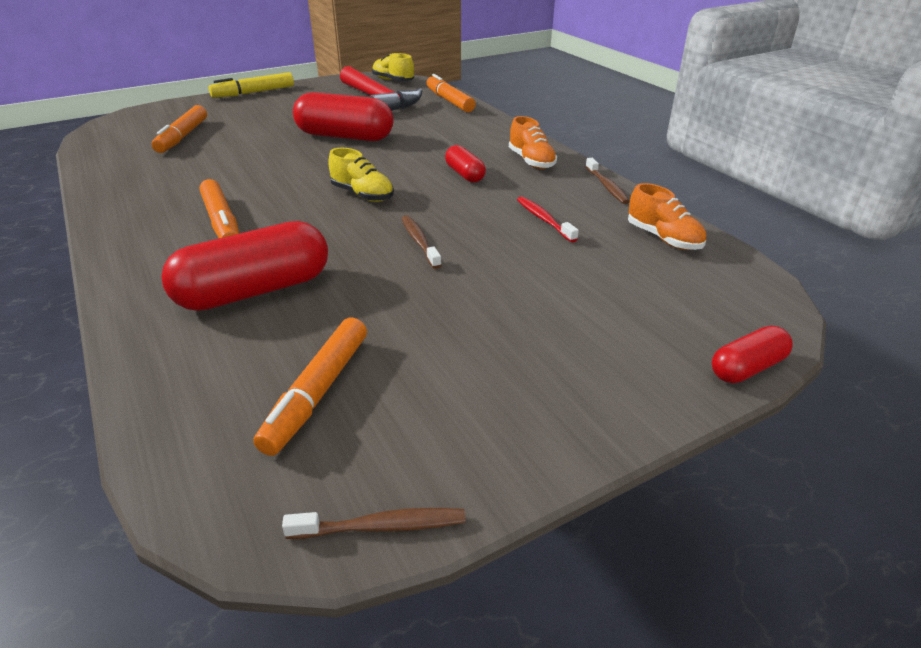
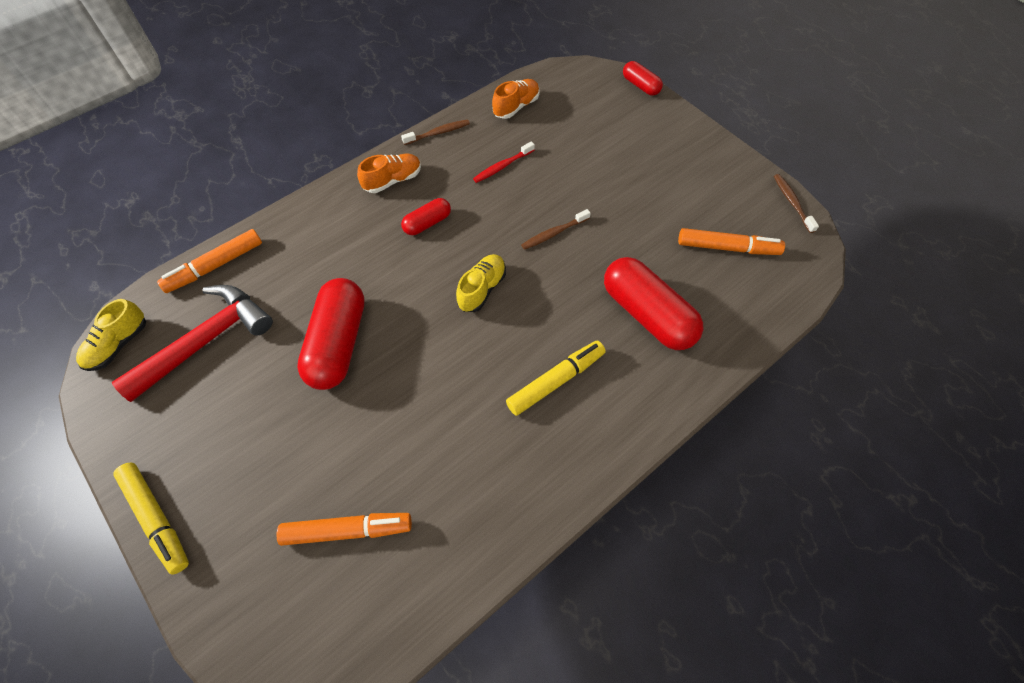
camera: 100 degrees left, 25 degrees up
orange marker [199,179,240,238] -> yellow marker [506,341,606,416]

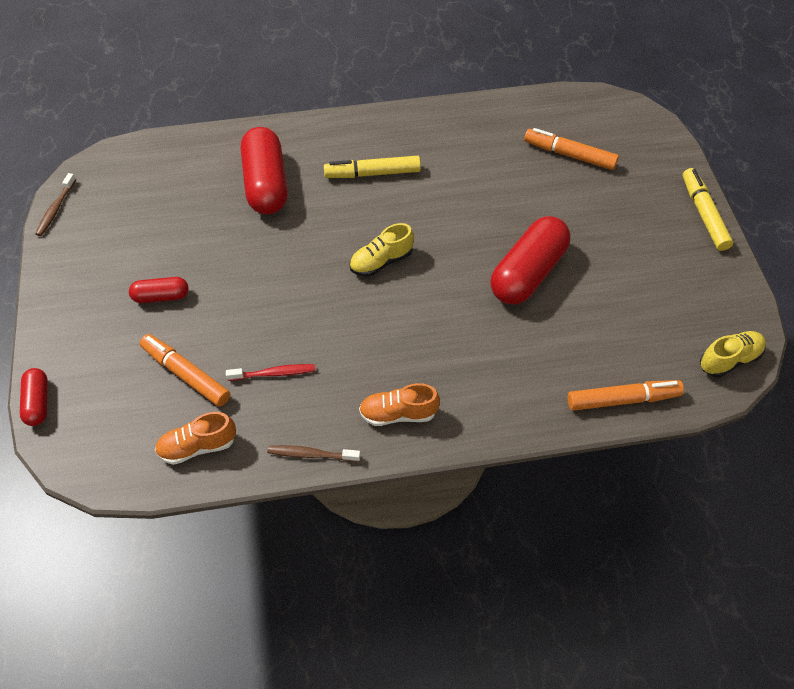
camera: 150 degrees left, 5 degrees down
red hammer [112,285,273,402] -> none
red capsule [401,198,451,235] -> red capsule moved to [129,277,189,303]
brown toothbrush [521,209,591,250] -> none
orange marker [678,228,785,255] -> orange marker moved to [140,334,230,407]

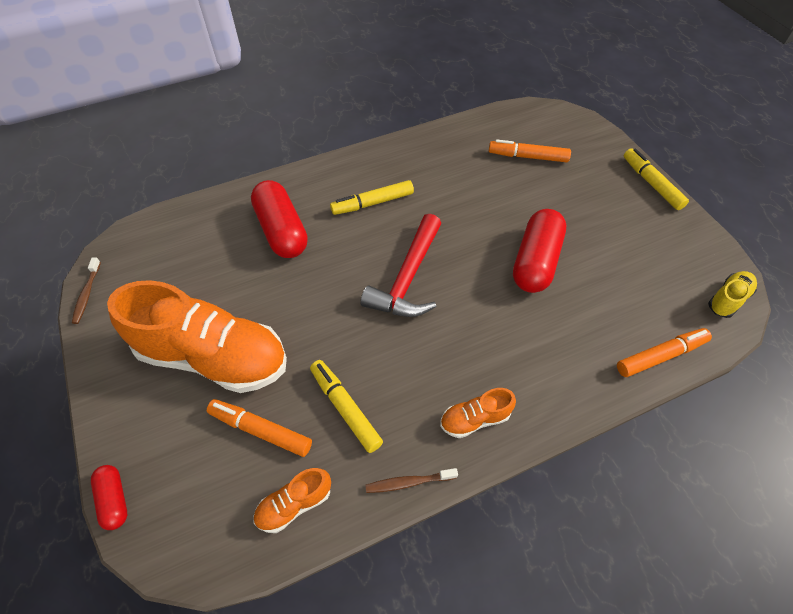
camera: 15 degrees left, 0 degrees up
red capsule [129,277,189,303] -> orange shoe [107,280,287,393]
red toothbrush [226,364,315,381] -> yellow marker [310,360,383,453]
yellow shoe [349,223,414,277] -> red hammer [361,214,441,317]

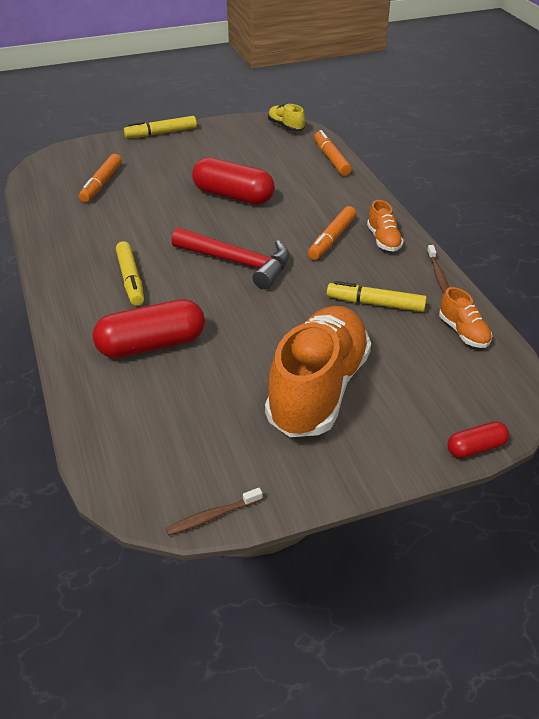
camera: 85 degrees left, 15 degrees down
brown toothbrush [72,258,101,324] -> brown toothbrush turned 150 degrees clockwise [166,488,263,535]
orange marker [207,399,312,457] -> orange marker moved to [308,206,356,260]
yellow marker [310,360,383,453] -> yellow marker turned 45 degrees clockwise [327,281,427,312]

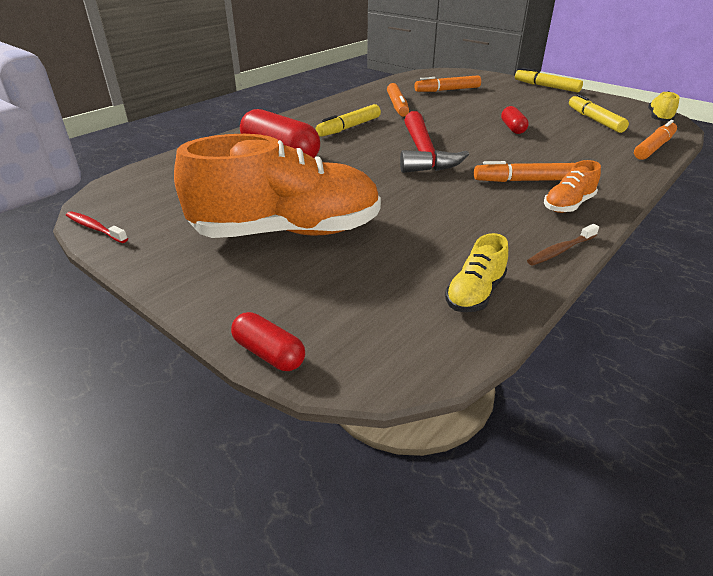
camera: 60 degrees right, 5 degrees down
brown toothbrush [166,488,263,535] -> red toothbrush [66,211,128,243]
red capsule [192,158,275,205] -> red capsule [501,106,529,134], size x0.52
yellow marker [327,281,427,312] -> yellow marker moved to [569,94,629,133]
orange shoe [439,287,492,348] -> yellow shoe [445,233,508,312]
none -> orange marker [387,83,409,117]

